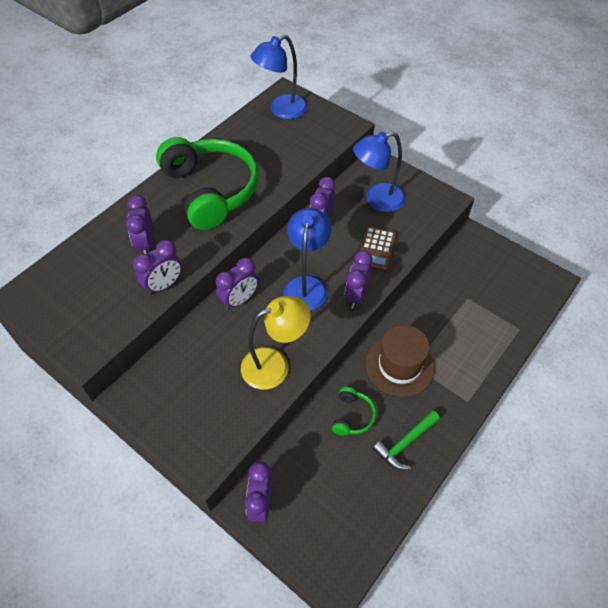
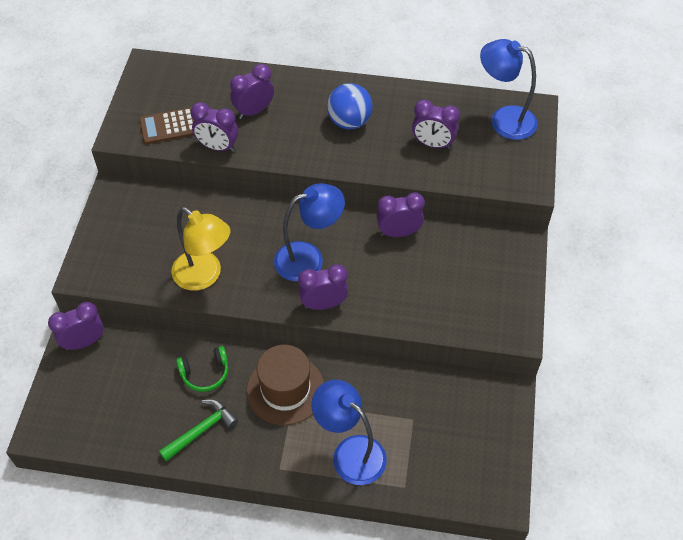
camera: 60 degrees right, 0 degrees up
green headphones [156,137,259,230] -> blue ball [327,83,373,129]
purple clock [216,258,258,310] -> purple clock moved to [412,100,460,149]
blue lamp [353,132,406,212] -> blue lamp moved to [312,380,387,485]
brown calculator [359,226,397,272] -> brown calculator moved to [139,107,194,144]
green hammer [373,410,440,470] -> green hammer turned 120 degrees clockwise [159,399,238,461]

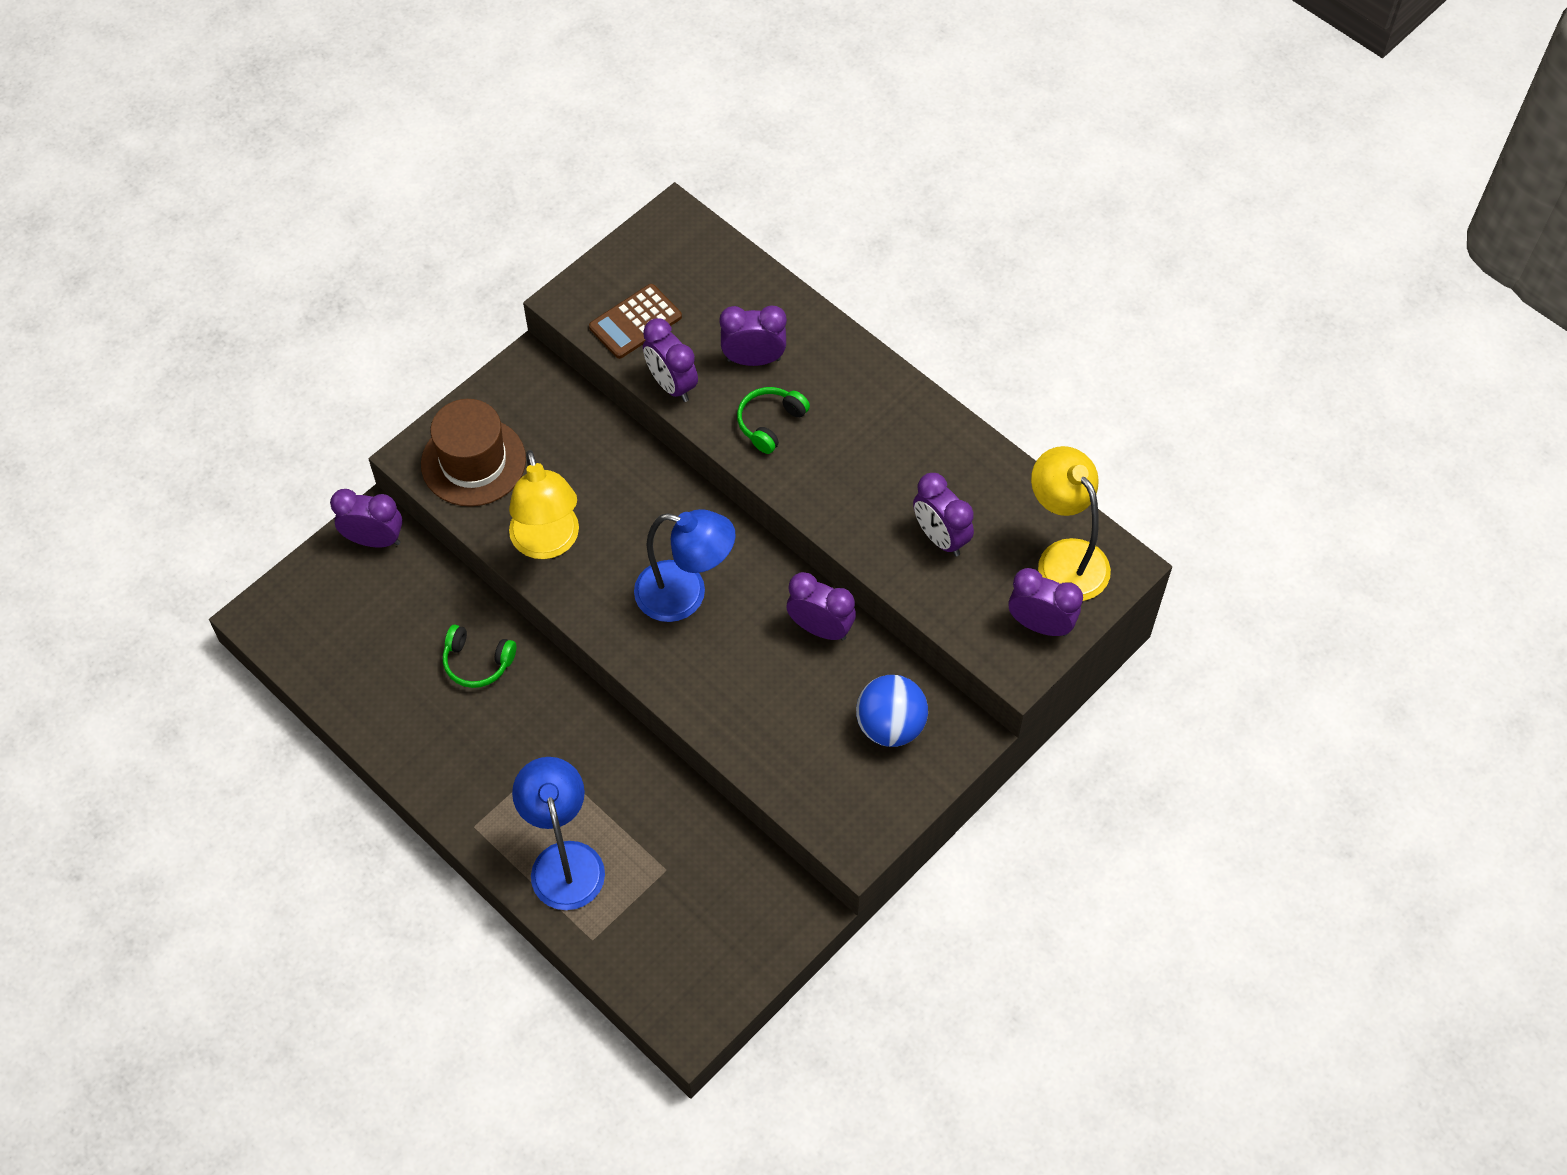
camera: 35 degrees right, 5 degrees up
brown calculator [139,107,194,144] -> brown calculator turned 60 degrees counterclockwise [589,284,682,359]
green hammer [159,399,238,461] -> none
brown hat [246,345,324,425] -> brown hat moved to [421,399,526,507]
purple clock [298,264,348,310] -> purple clock moved to [1009,568,1083,636]
blue ball [327,83,373,129] -> blue ball moved to [856,675,928,747]
blue lamp [480,39,538,140] -> yellow lamp [1031,446,1111,601]
none -> green headphones [737,387,810,454]

